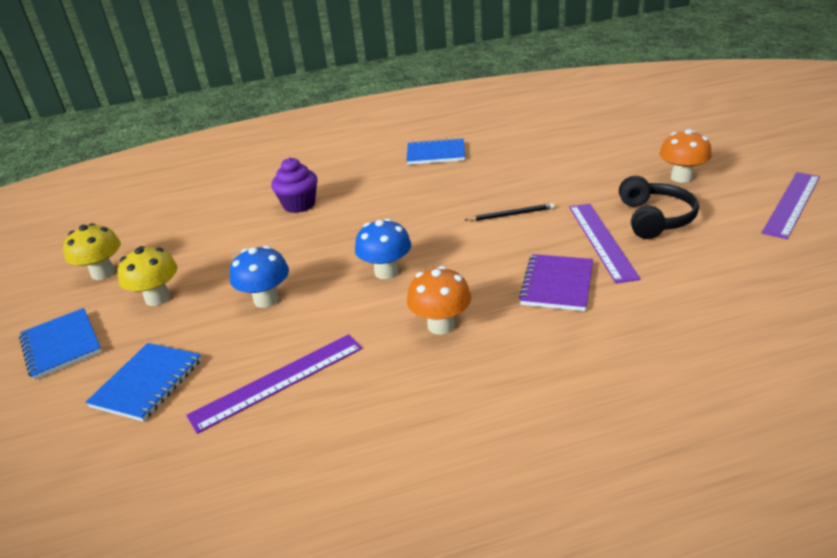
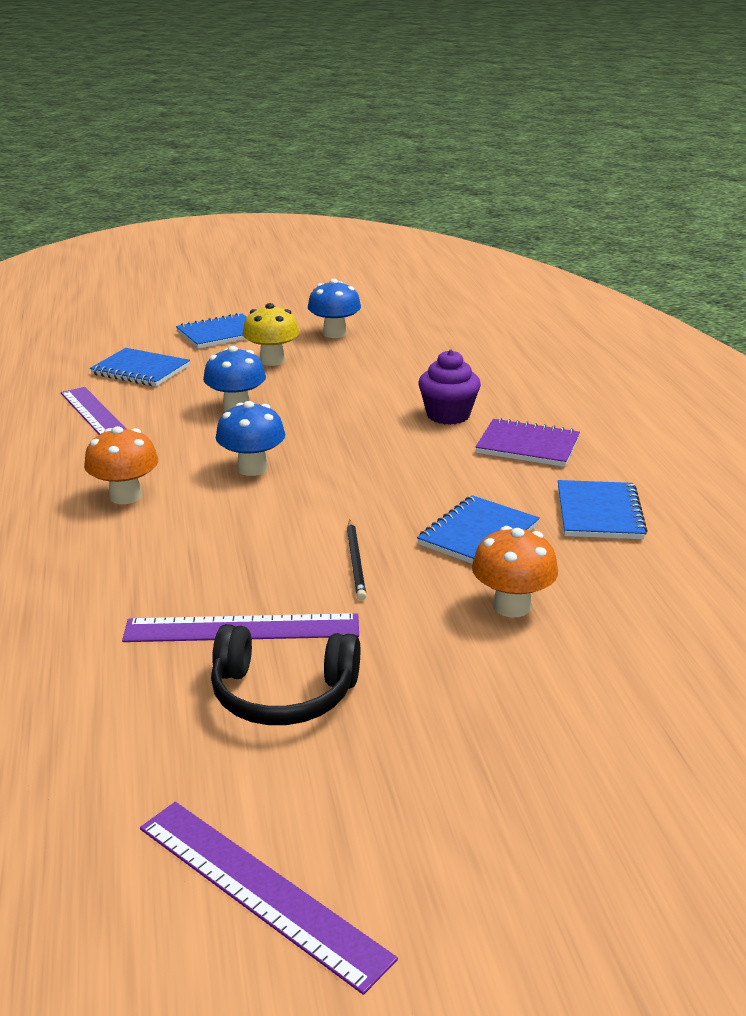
camera: 90 degrees right, 5 degrees down
yellow mushroom [63,223,121,280] -> blue mushroom [308,279,361,338]
purple notebook [519,254,593,311] -> purple notebook moved to [475,418,580,467]
orange mushroom [660,129,712,183] -> orange mushroom moved to [472,526,558,617]
none -> blue notebook [417,495,540,564]

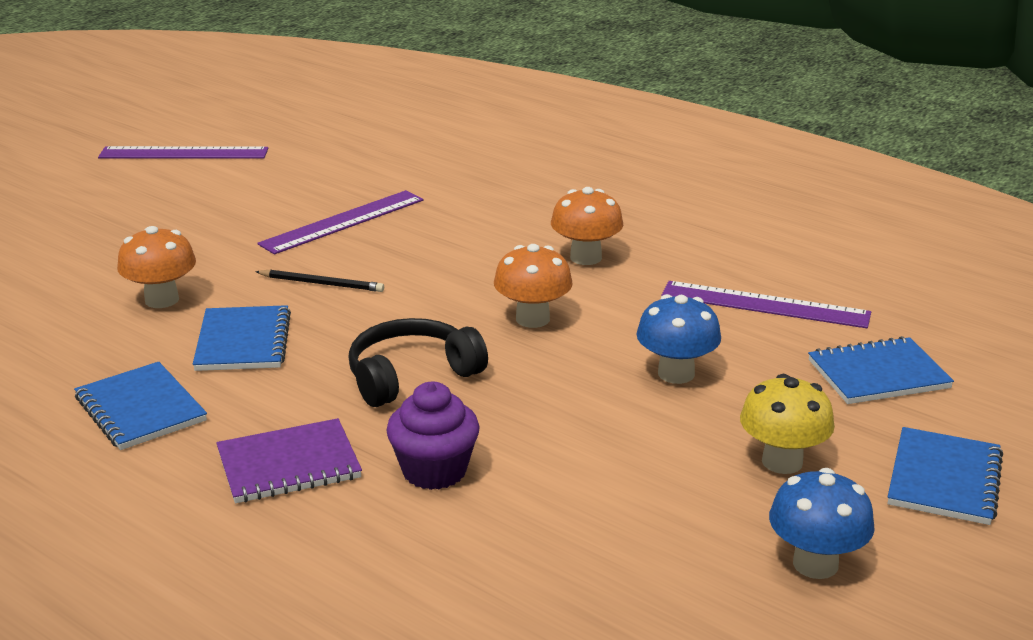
camera: 140 degrees right, 0 degrees up
black headphones [211,624,360,725] -> black headphones moved to [348,318,488,407]
blue mushroom [216,401,285,476] -> orange mushroom [494,244,573,328]
black pencil [347,520,366,600] -> black pencil turned 150 degrees clockwise [255,269,384,292]

